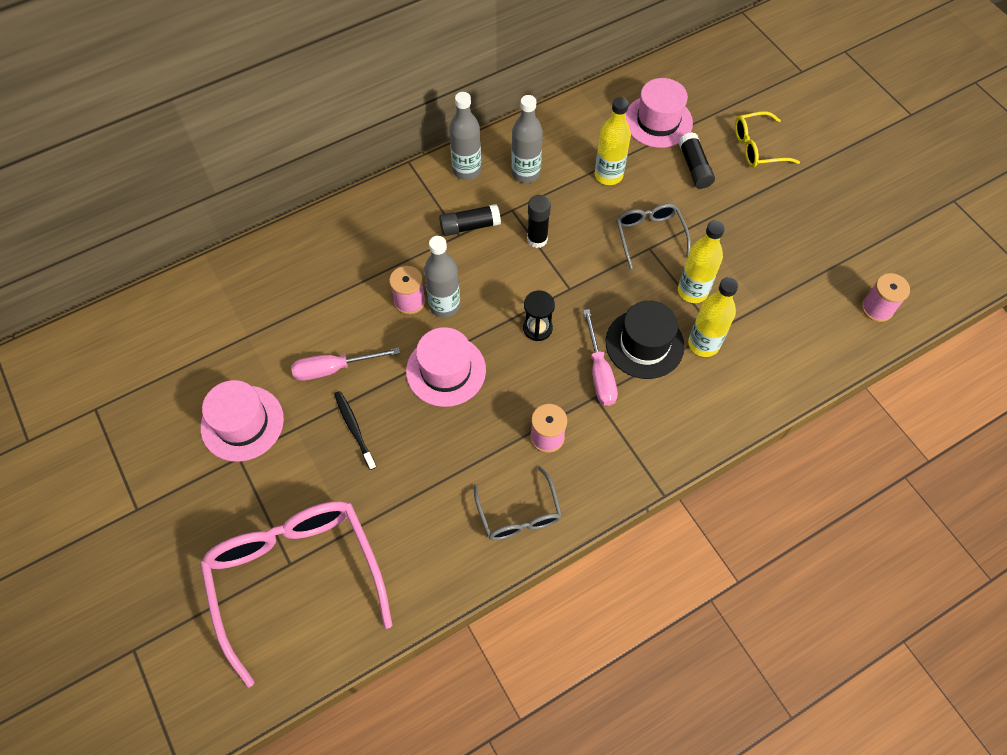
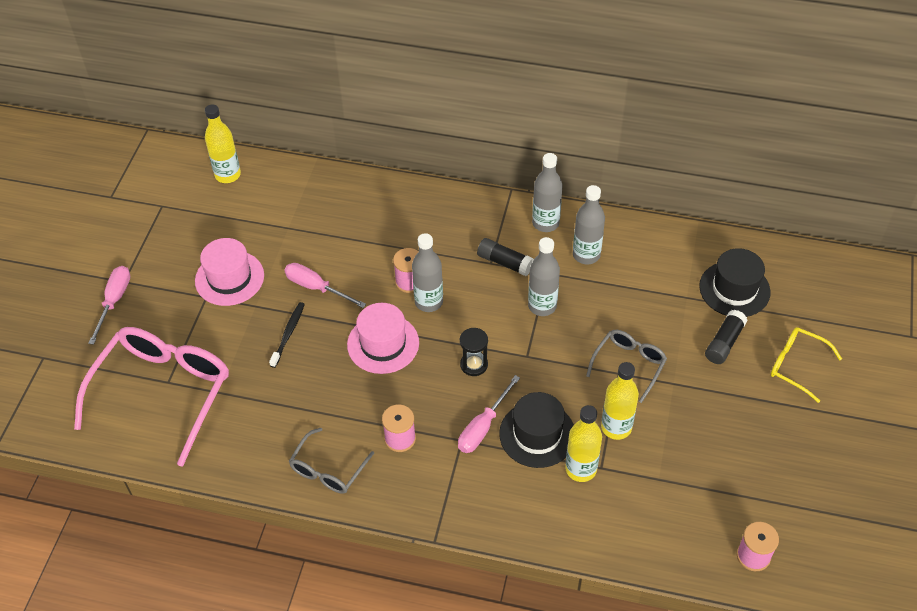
camera: 45 degrees right, 10 degrees down
black glue stick [527,195,551,248] -> grey bottle [528,237,560,316]
yellow bottle [595,97,631,185] -> yellow bottle moved to [205,105,241,183]
pink hat [626,78,693,148] -> black hat [699,248,771,317]
none -> pink screwdriver [88,266,131,345]

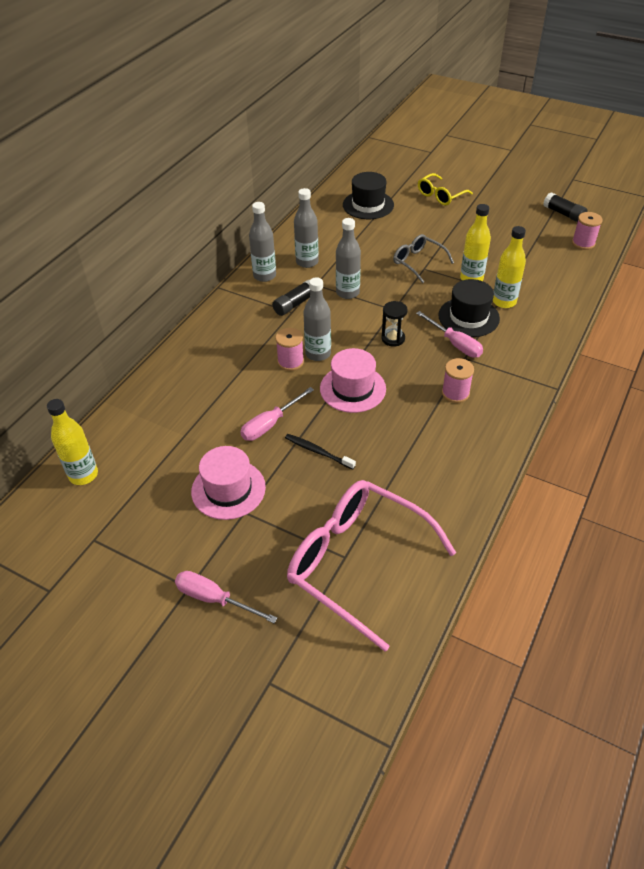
camera: 75 degrees left, 5 degrees down
grey glasses [289,428,374,494] -> none
black glue stick [705,310,747,364] -> black glue stick moved to [544,192,588,222]

